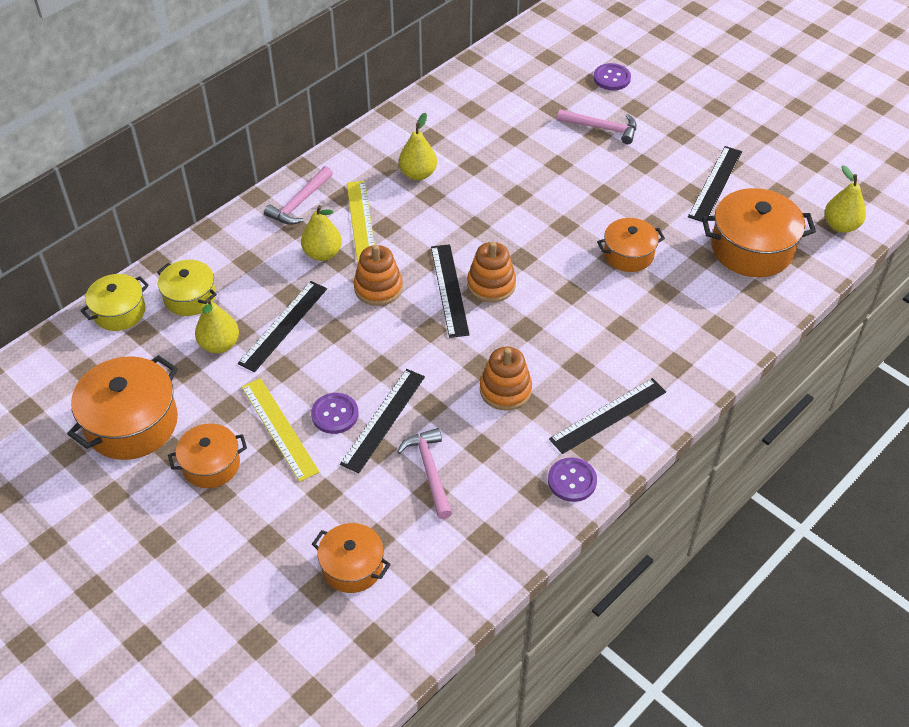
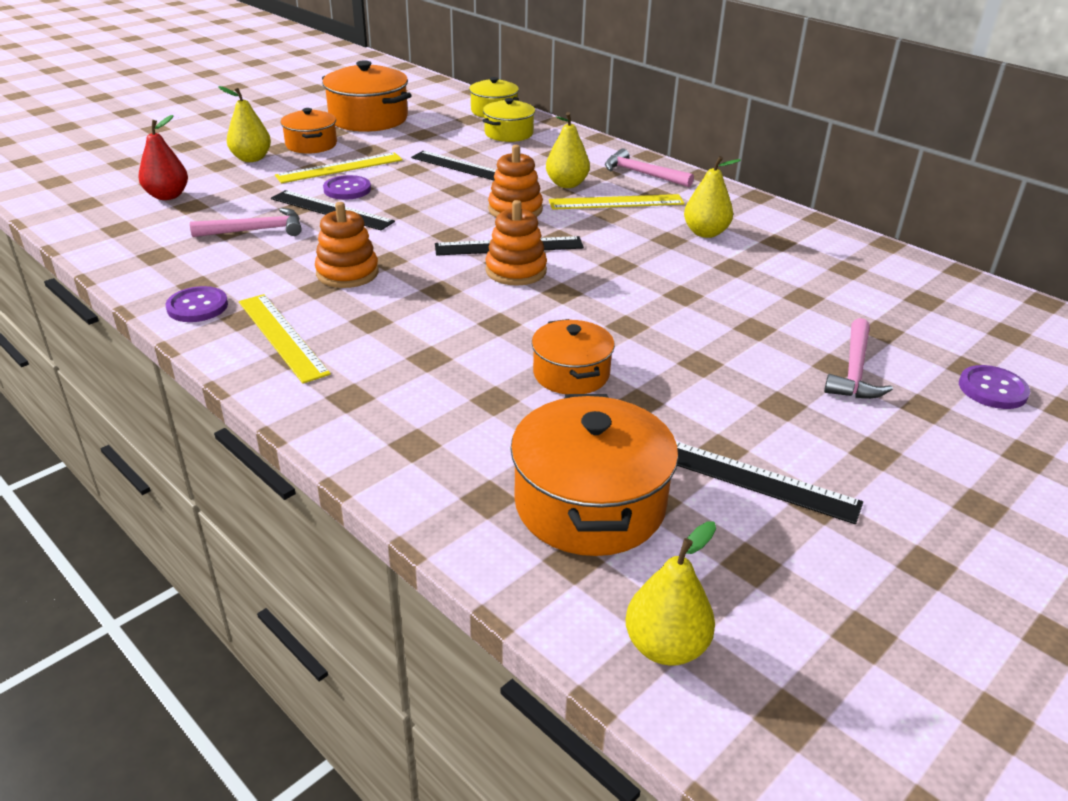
camera: 90 degrees right, 15 degrees down
yellow pear [195,298,239,353] -> yellow pear moved to [218,86,271,162]
orange pot [312,523,391,593] -> red pear [138,115,188,200]
black ruler [549,378,666,454] -> yellow ruler [239,294,331,384]

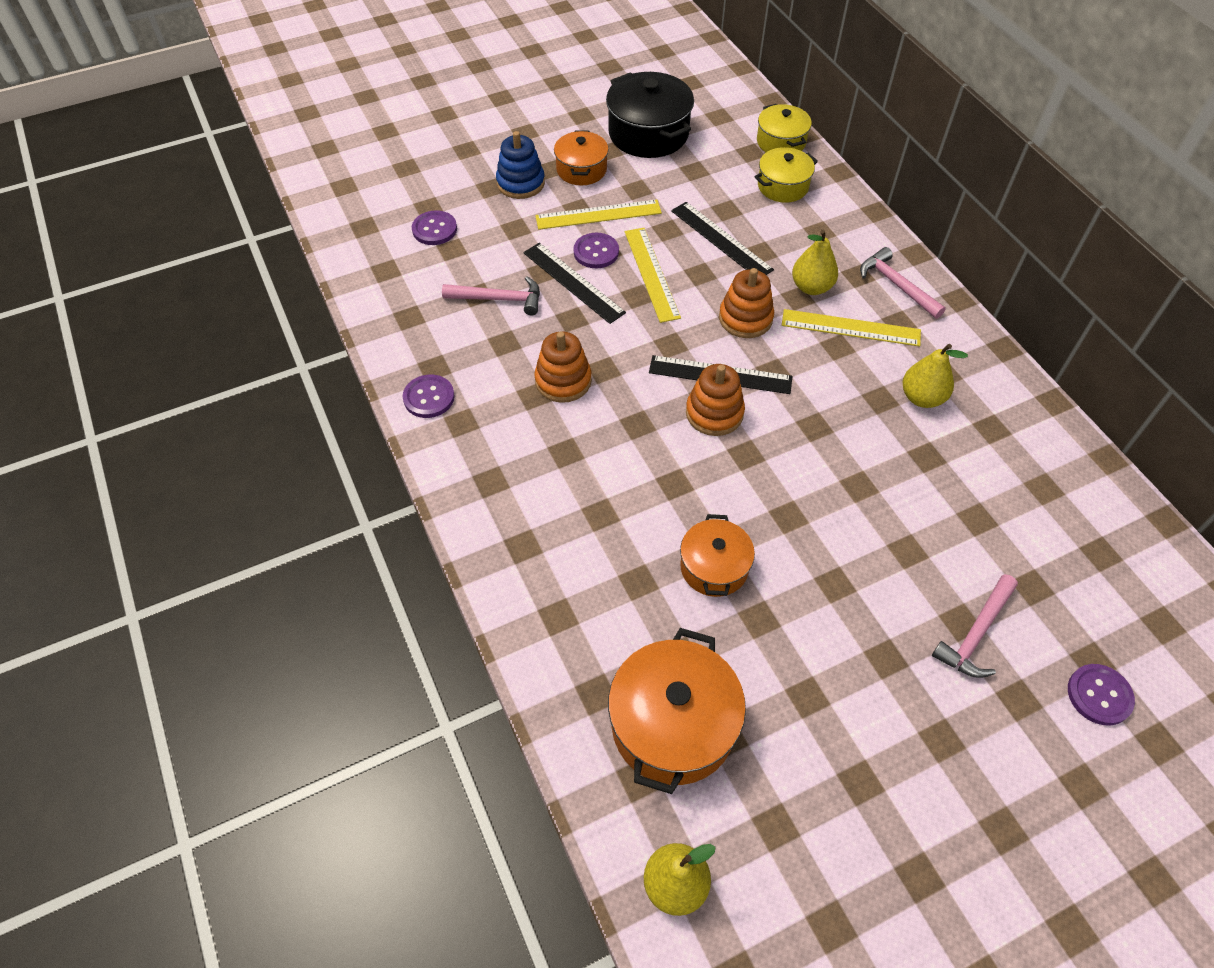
camera: 20 degrees right, 20 degrees up
red pear [138,115,188,200] -> purple button [412,210,457,245]
yellow pear [218,86,271,162] -> blue stacking toy [496,131,545,199]
yellow ruler [239,294,331,384] -> yellow ruler moved to [625,228,681,323]
orange pot [322,60,412,132] -> black pot [606,72,694,158]
black ruler [676,441,863,524] -> none

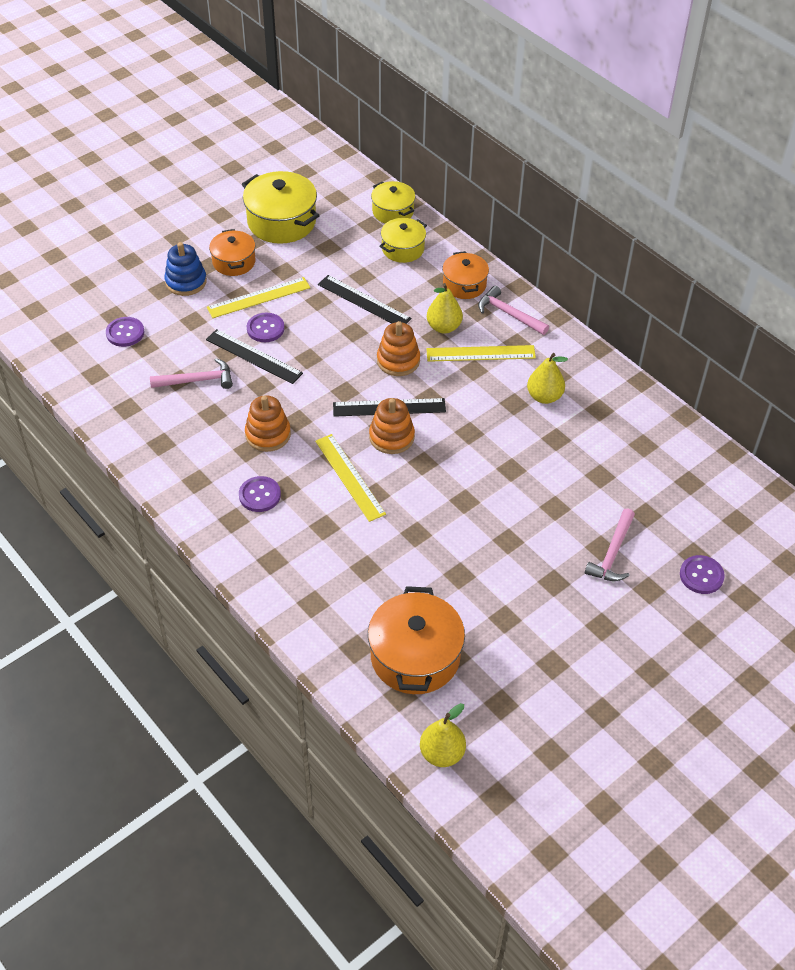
camera: 15 degrees left, 5 degrees down
purple button [403,374,455,418] -> purple button moved to [239,476,281,512]
black pot [606,72,694,158] -> yellow pot [242,171,320,244]
yellow ruler [625,228,681,323] -> yellow ruler moved to [315,434,386,522]
orange pot [680,514,755,597] -> orange pot moved to [442,251,489,299]

